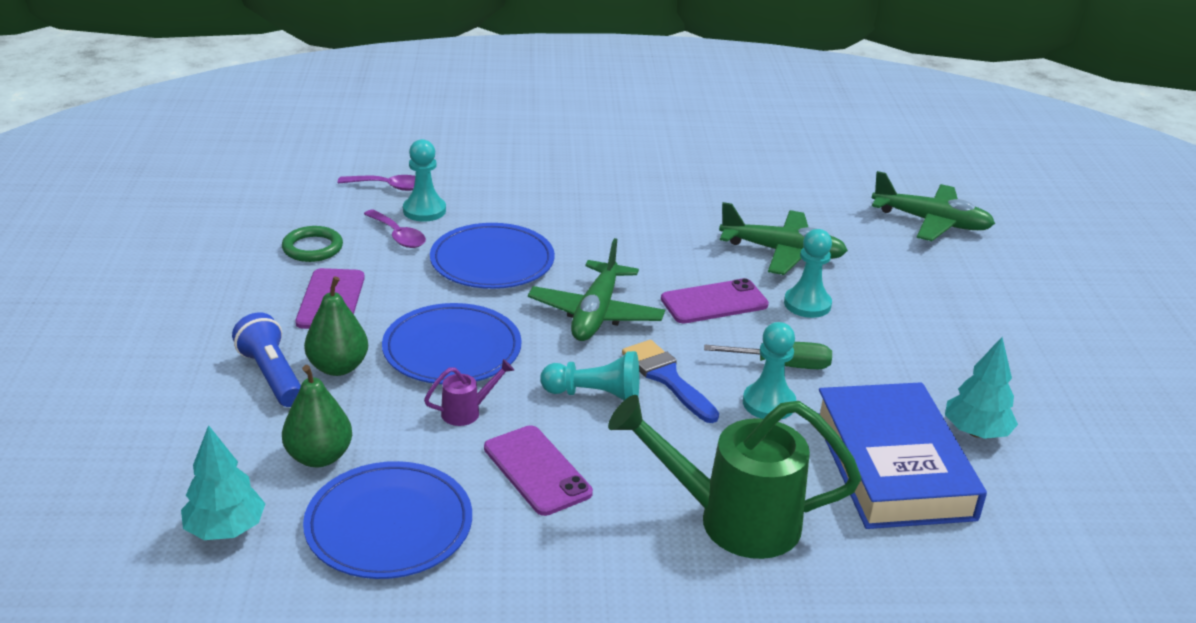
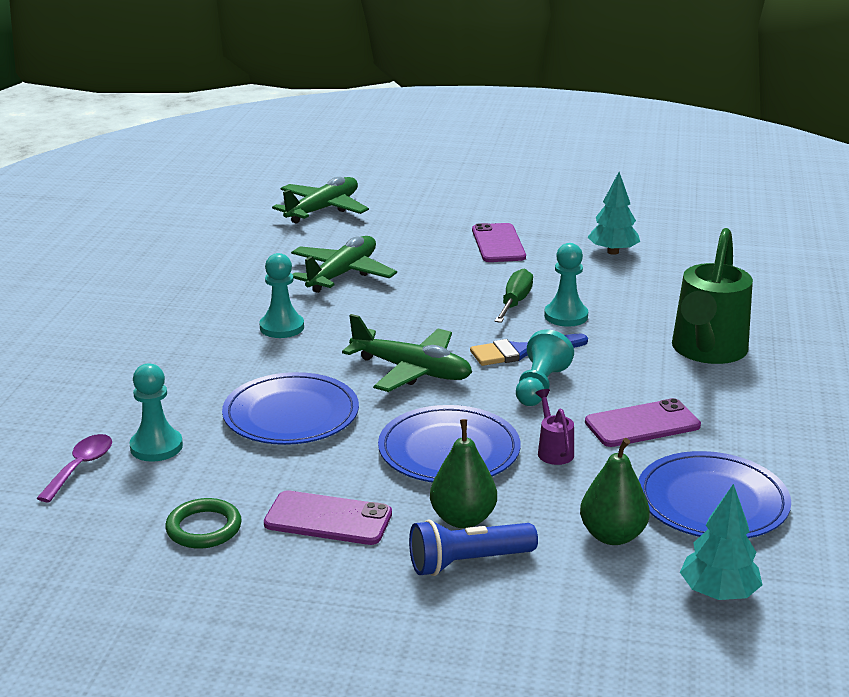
camera: 75 degrees left, 5 degrees down
purple spoon [364,209,426,248] -> none
purple phone [661,278,769,323] -> purple phone moved to [472,223,526,262]
turquoise pawn [784,229,832,318] -> turquoise pawn moved to [260,253,304,338]
blue book [818,382,987,529] -> none

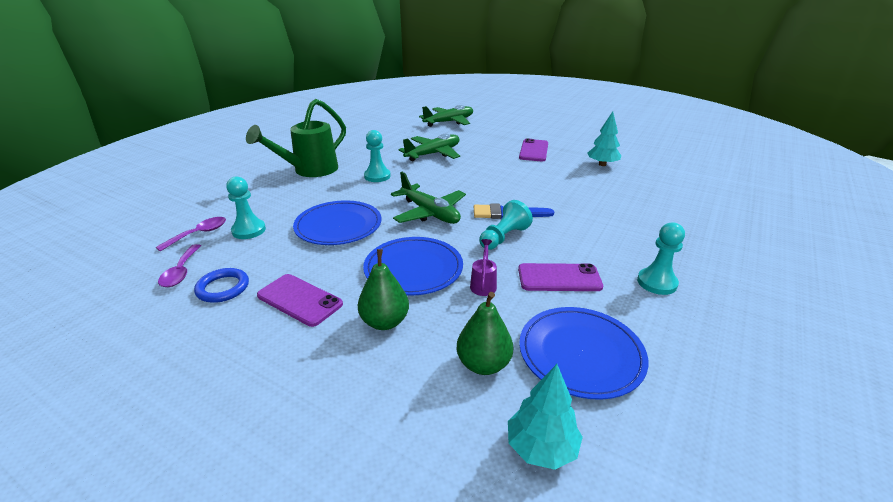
camera: 20 degrees right, 5 degrees up
green ring [165,498,242,549] -> blue ring [194,268,249,303]
blue flashlight [409,520,538,576] -> none
green screwdriver [494,269,533,323] -> none
turquoise pawn [544,243,588,327] -> turquoise pawn moved to [637,223,685,295]
green watering can [672,228,753,364] -> green watering can moved to [246,99,346,177]
none -> purple spoon [158,244,201,287]

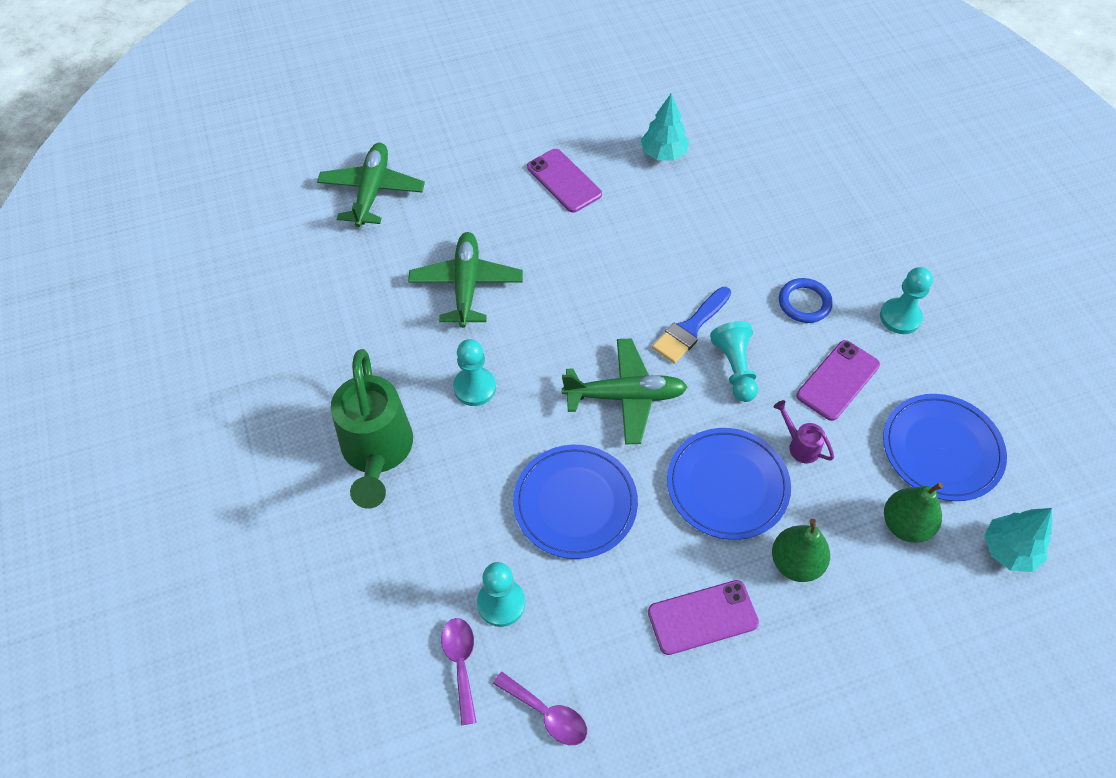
camera: 50 degrees left, 25 degrees up
blue ring [194,268,249,303] -> blue ring moved to [779,278,833,323]

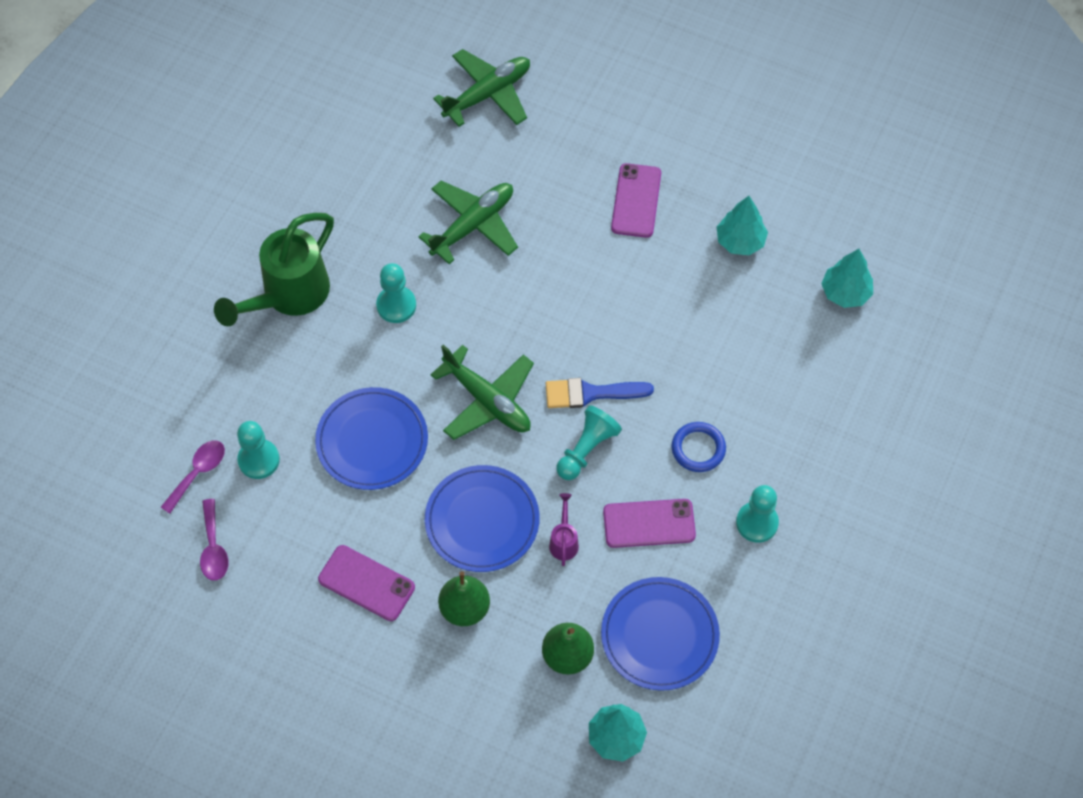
camera: 45 degrees right, 5 degrees up
none -> turquoise tree [821,249,873,308]

